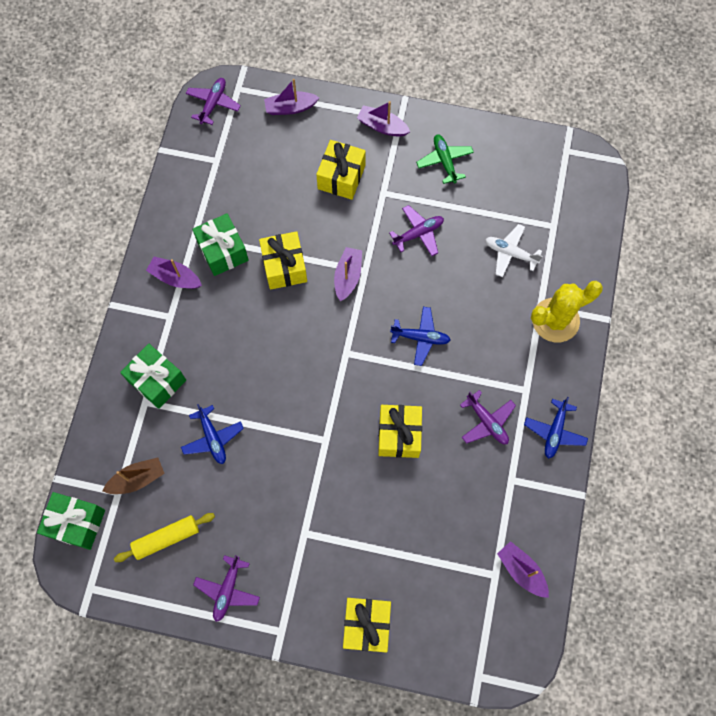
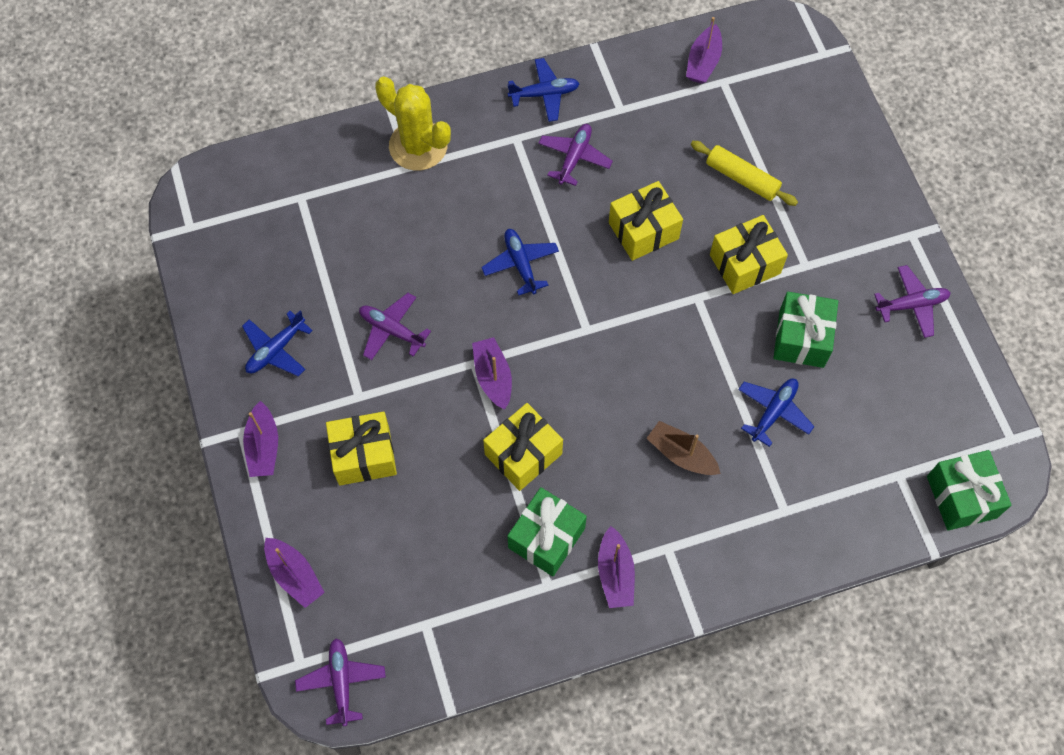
camera: 120 degrees left, 5 degrees down
brown boat [103,457,165,494] -> brown boat moved to [646,421,721,475]
yellow rolling pin [114,513,215,562] -> yellow rolling pin moved to [691,141,798,206]
green gift [120,344,186,409] -> green gift moved to [773,292,838,368]
purple plane [186,78,241,125] -> purple plane turned 90 degrees clockwise [295,638,386,726]
purple boat [334,247,362,302] -> purple boat turned 90 degrees clockwise [472,337,512,410]
yellow gift [343,598,391,653] -> yellow gift moved to [710,215,788,294]
green plane [416,134,474,184] -> blue plane [242,310,313,376]
white plane [485,224,543,277] -> none

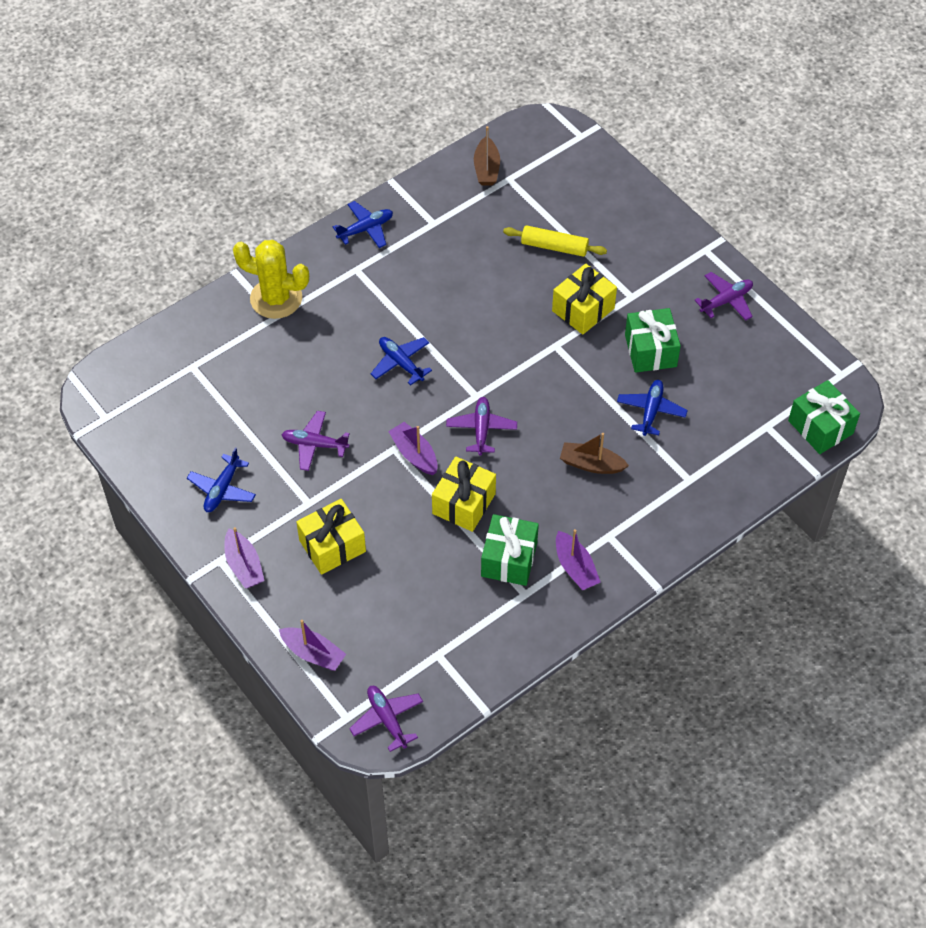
camera: 20 degrees left, 10 degrees down
purple plane [538,124,613,186] -> purple plane moved to [446,397,517,455]
yellow gift [609,181,683,261] -> none
purple boat [686,17,722,84] -> brown boat [474,126,500,185]

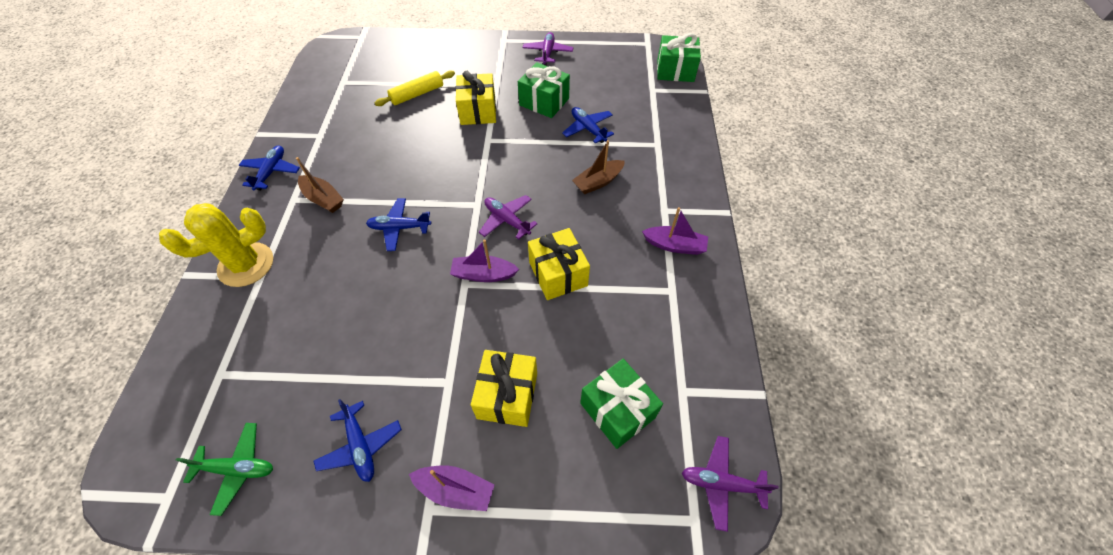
camera: 50 degrees left, 0 degrees up
purple boat [279,620,346,671] -> none
purple plane [281,411,350,471] -> none
brown boat [474,126,500,185] -> brown boat moved to [296,157,344,213]
green gift [481,514,539,586] -> green gift moved to [580,359,663,449]
none -> green plane [176,423,273,516]

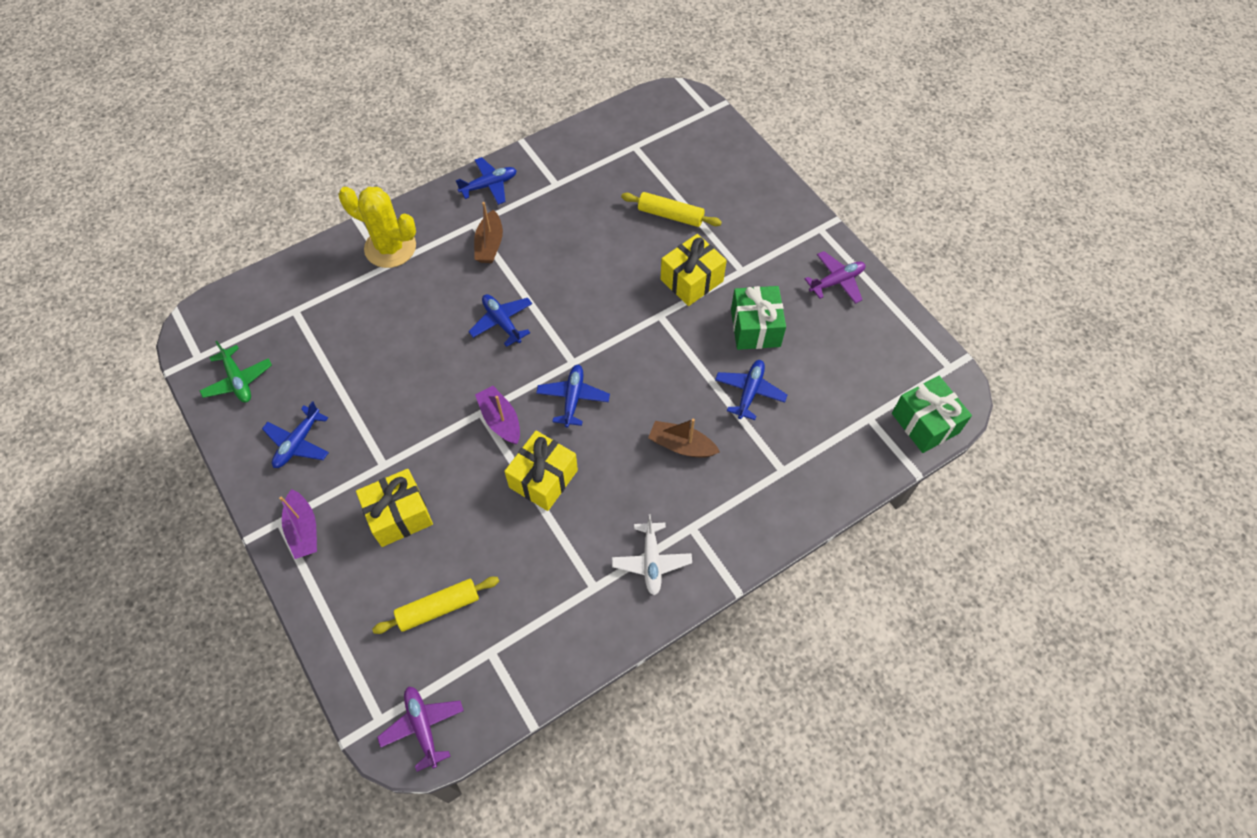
camera: 55 degrees right, 5 degrees up
purple plane [479,195,538,240] -> blue plane [536,365,610,428]
green gift [580,359,663,449] -> yellow rolling pin [372,577,499,634]
purple boat [642,207,708,255] -> white plane [612,514,692,596]

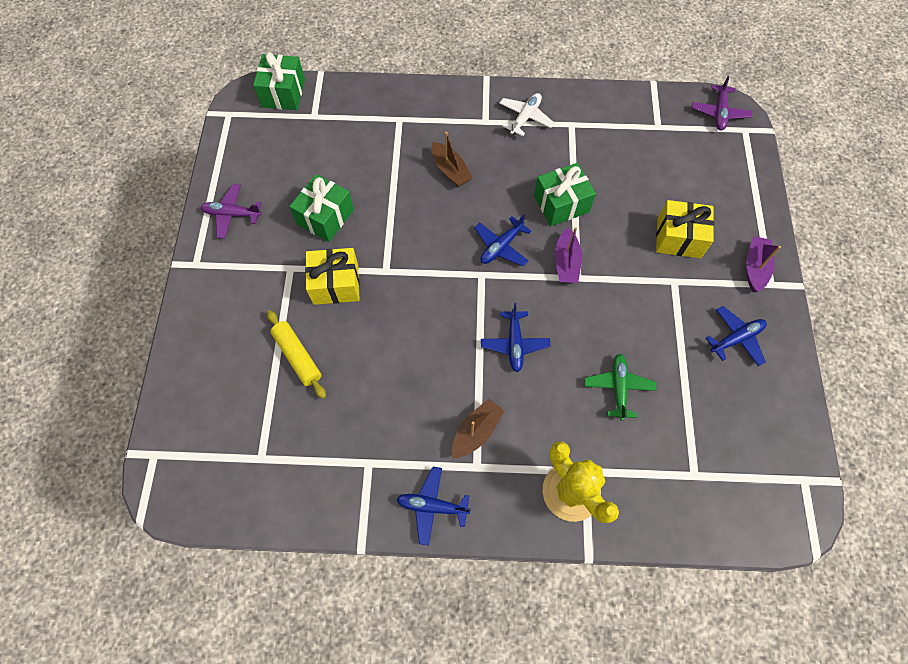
camera: 145 degrees left, 5 degrees up
green plane [200,341,272,403] -> green plane moved to [585,353,657,421]
yellow rolling pin [372,577,499,634] -> none
yellow gift [504,430,578,511] -> green gift [534,163,596,226]
blue plane [715,360,787,420] -> none

